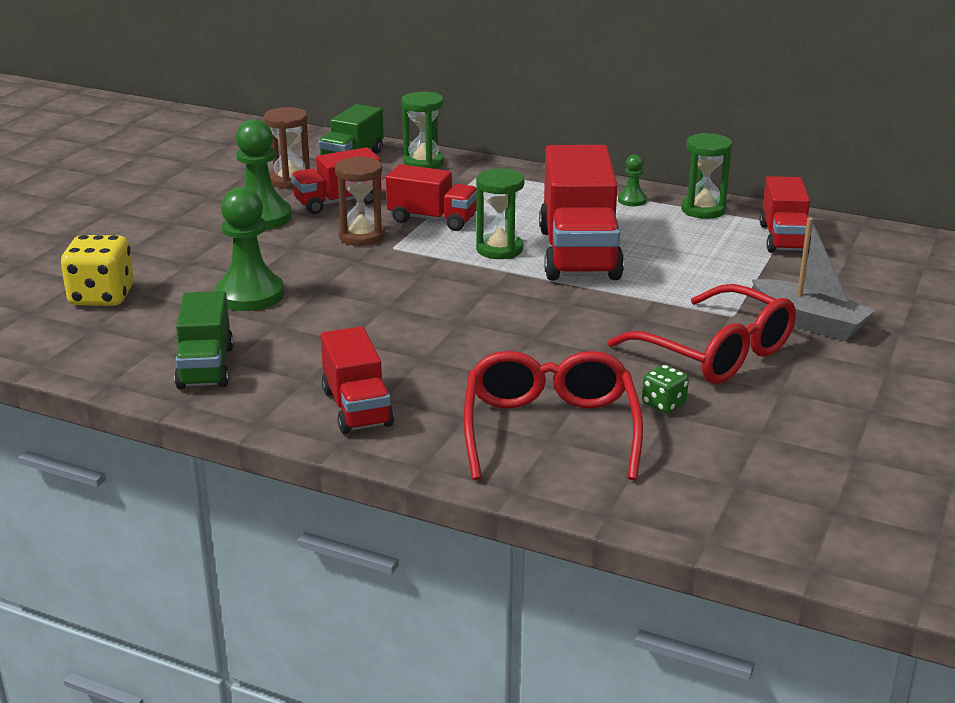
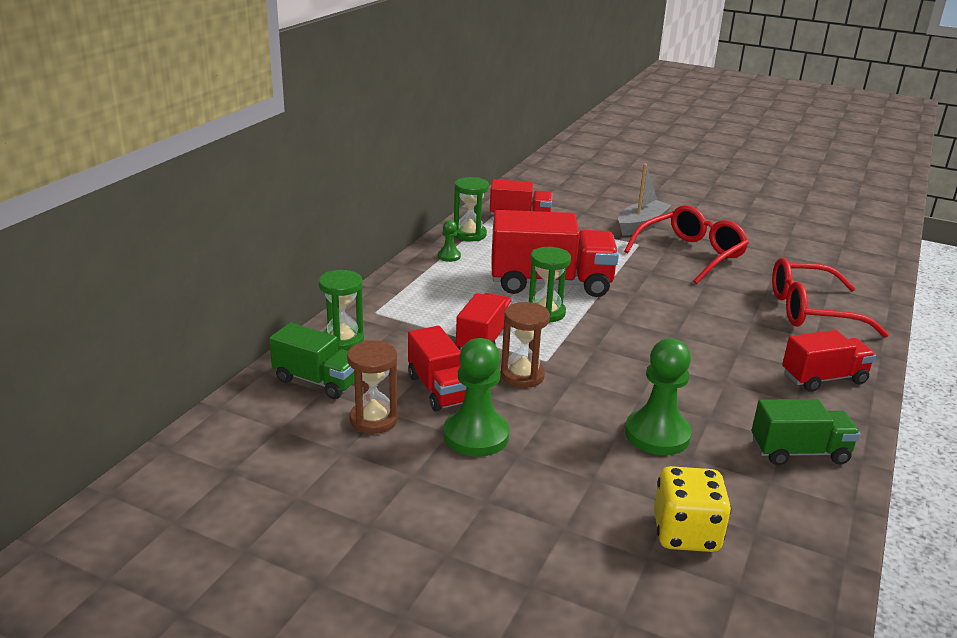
camera: 90 degrees left, 0 degrees up
green dice [642,364,689,413] -> none

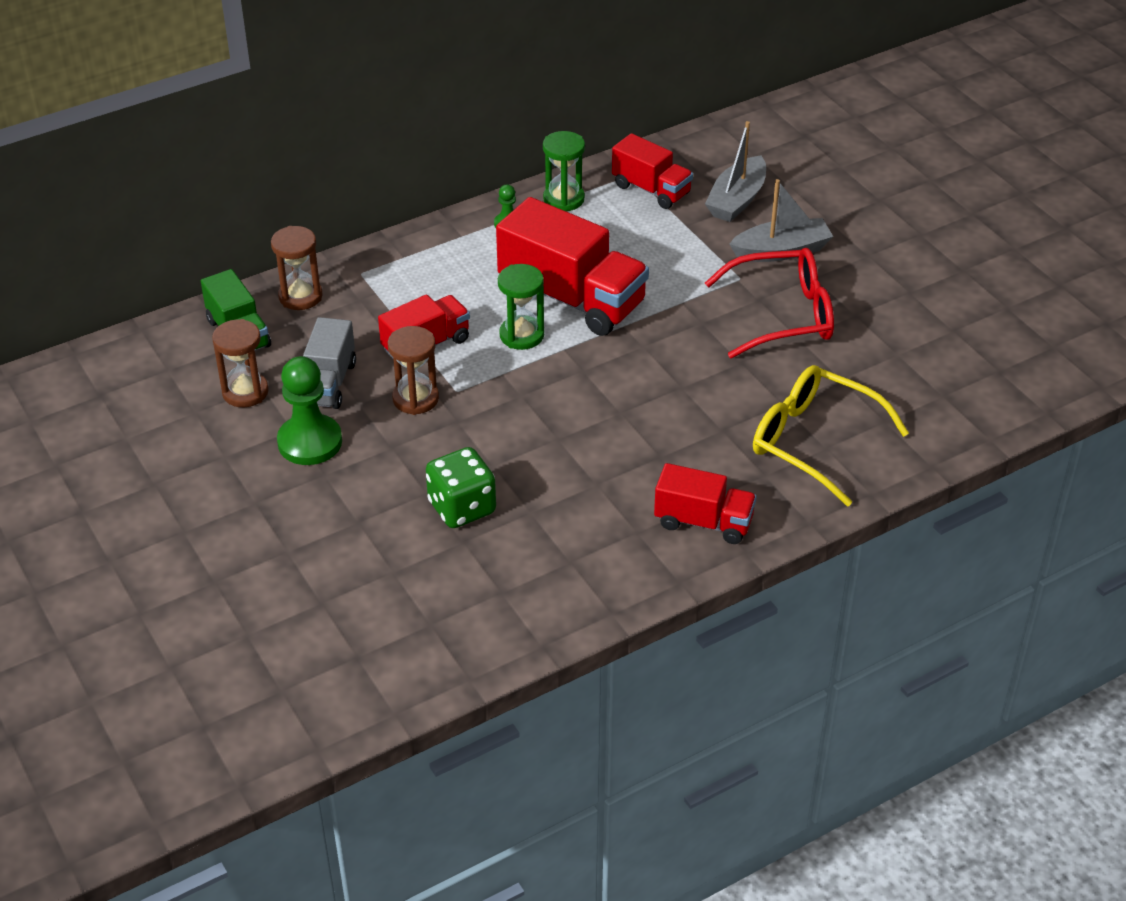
camera: 35 degrees right, 15 degrees up
green hourglass [319,270,364,351] -> brown hourglass [271,226,323,310]
red truck [408,326,467,411] -> grey truck [303,317,356,409]
green pawn [625,338,692,455] -> green dice [426,447,496,528]
yellow dice [654,466,731,552] -> none
green truck [752,399,860,465] -> none
red glasses [772,258,889,338] -> yellow glasses [753,365,909,507]
none -> grey boat [705,121,766,222]

